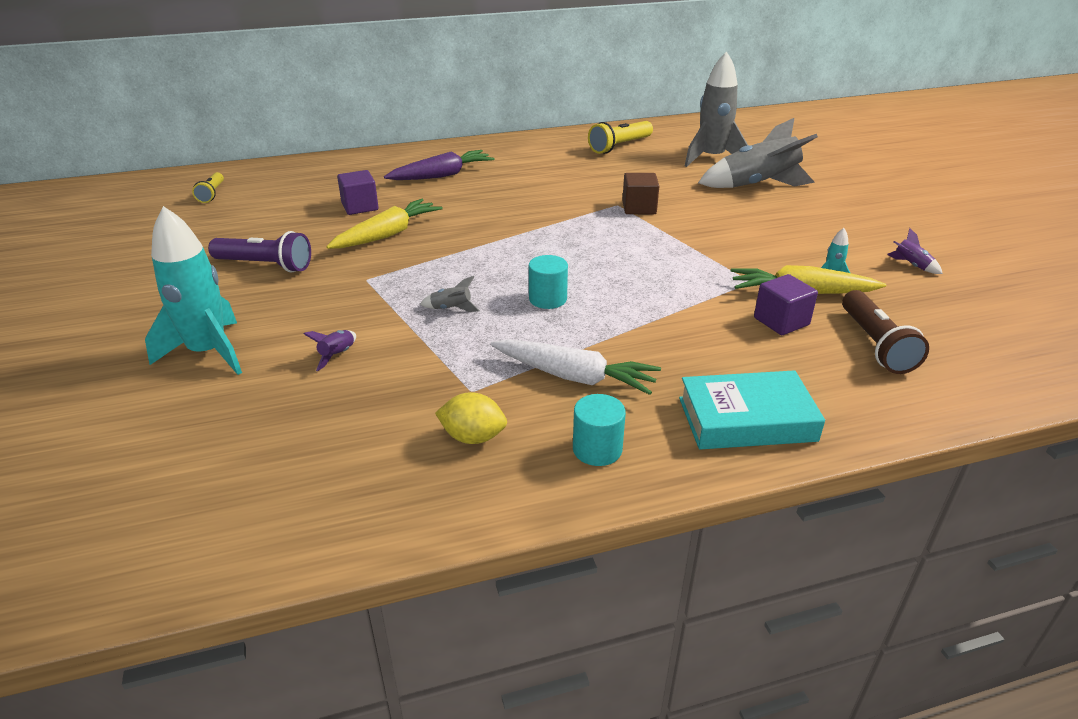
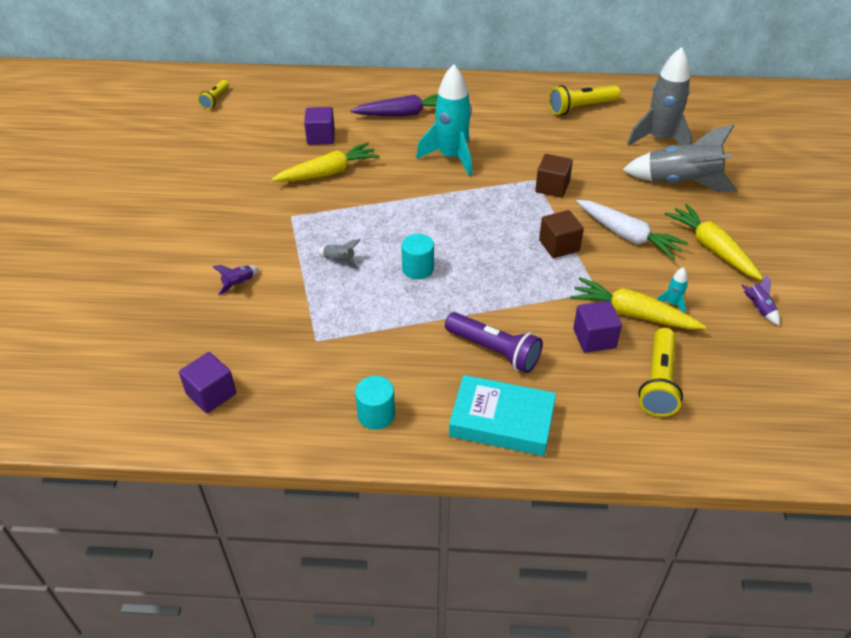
camera: 20 degrees right, 10 degrees up
turquoise rocket [145,206,242,375] -> turquoise rocket moved to [416,64,472,177]
purple flashlight [208,231,311,273] -> purple flashlight moved to [445,312,543,373]
yellow lemon [435,392,507,444] -> none
white carrot [491,339,661,395] -> white carrot moved to [576,200,688,260]
brown flashlight [842,290,929,374] -> yellow flashlight [638,328,683,417]
none -> purple cube [179,352,236,413]
none -> brown cube [539,210,584,258]
none -> yellow carrot [665,204,763,280]

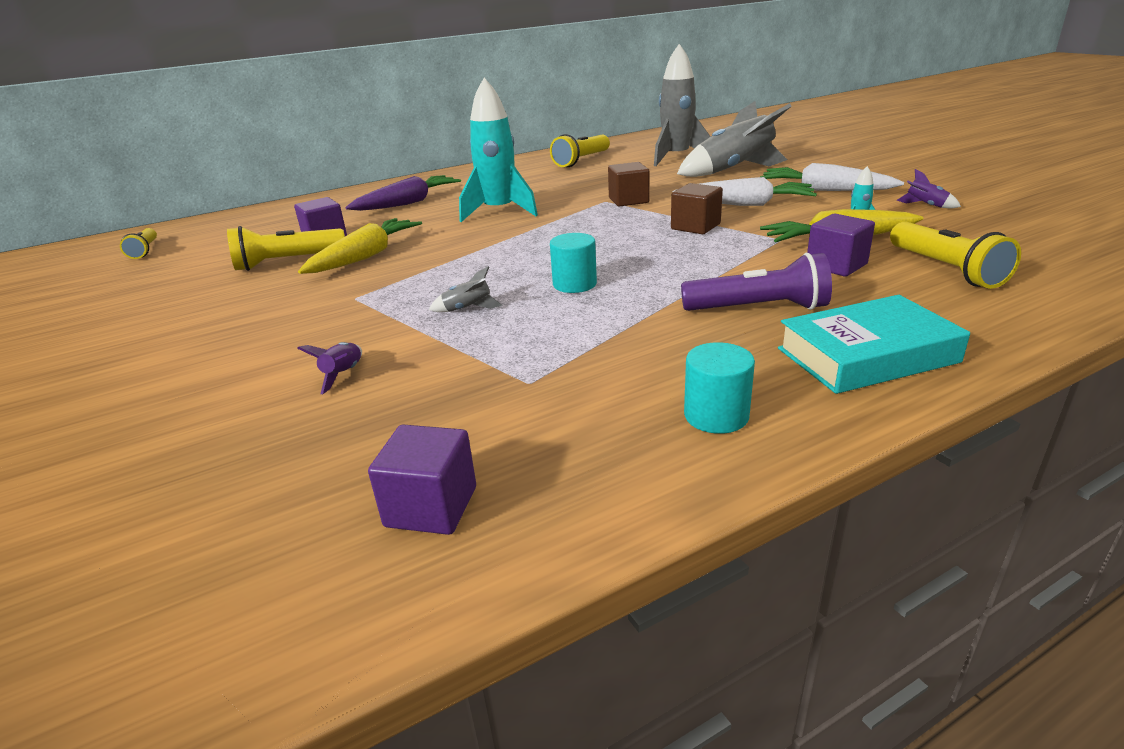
camera: 30 degrees left, 15 degrees down
yellow carrot [665,204,763,280] -> white carrot [760,163,904,191]
none -> yellow flashlight [227,226,345,271]

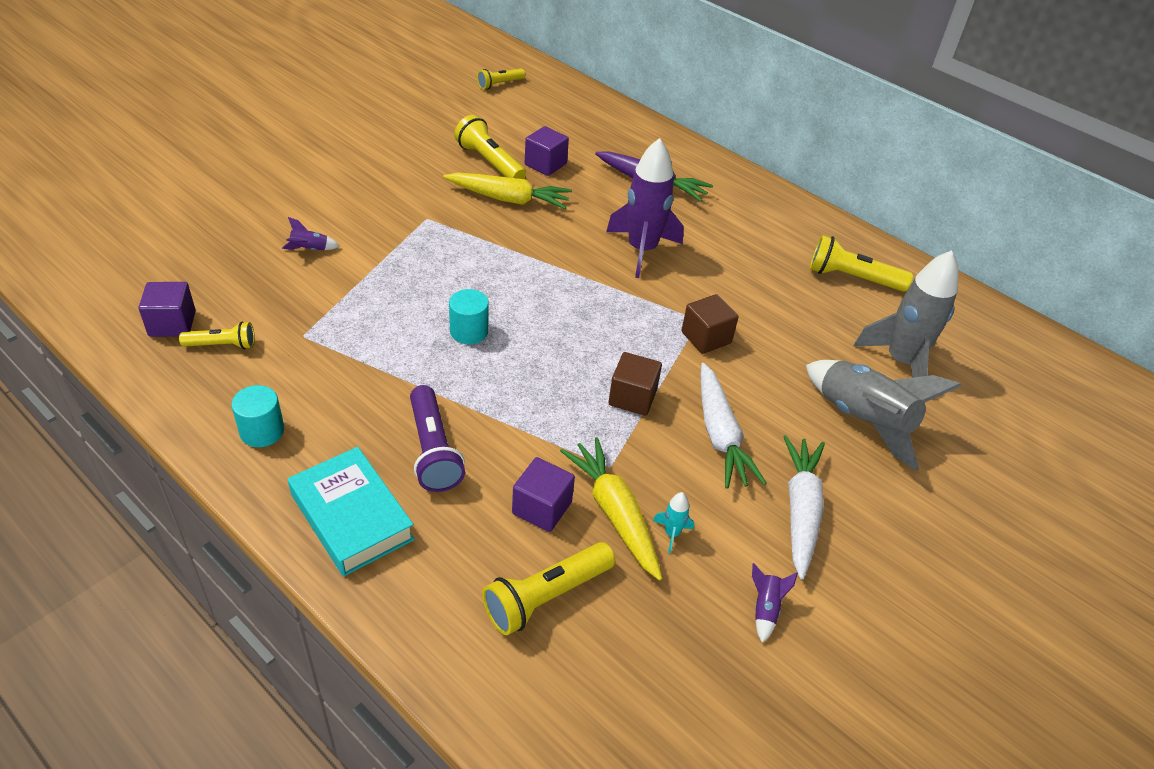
camera: 65 degrees right, 15 degrees up
grey rocket [429,266,502,312] -> none
turquoise rocket [459,78,538,222] -> purple rocket [606,138,684,278]
none -> yellow flashlight [179,322,255,349]

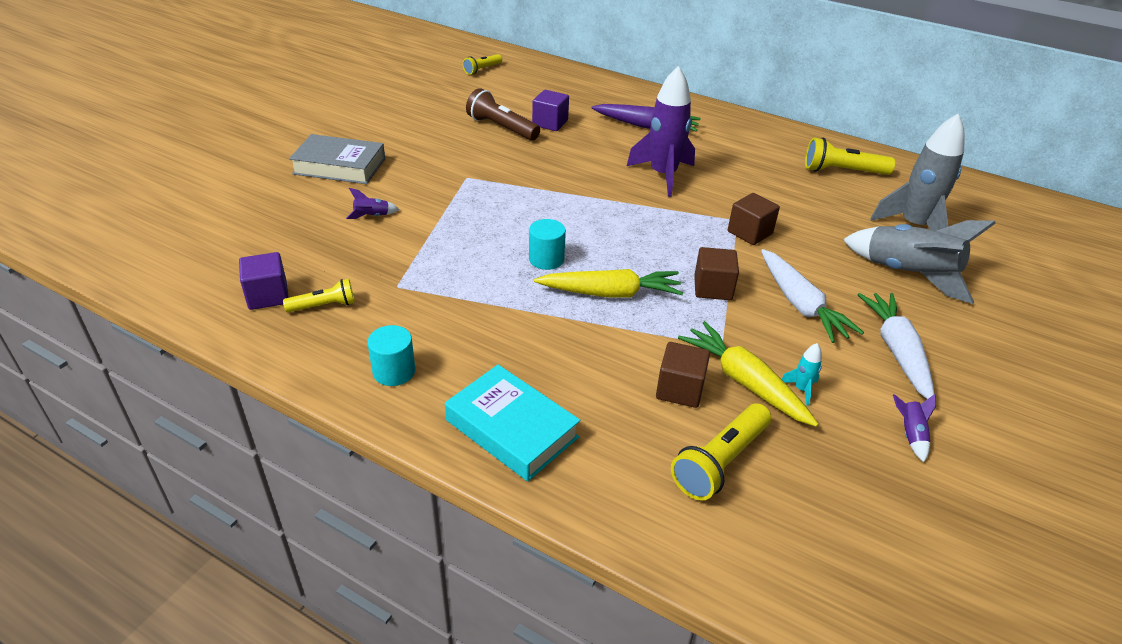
camera: 10 degrees left, 5 degrees down
purple flashlight [410,385,465,492] -> none
yellow carrot [443,172,572,209] -> yellow carrot moved to [534,269,683,298]
yellow flashlight [454,115,526,179] -> brown flashlight [466,88,540,141]
purple cube [512,457,575,532] -> brown cube [656,342,710,408]
none -> grey book [289,134,385,184]

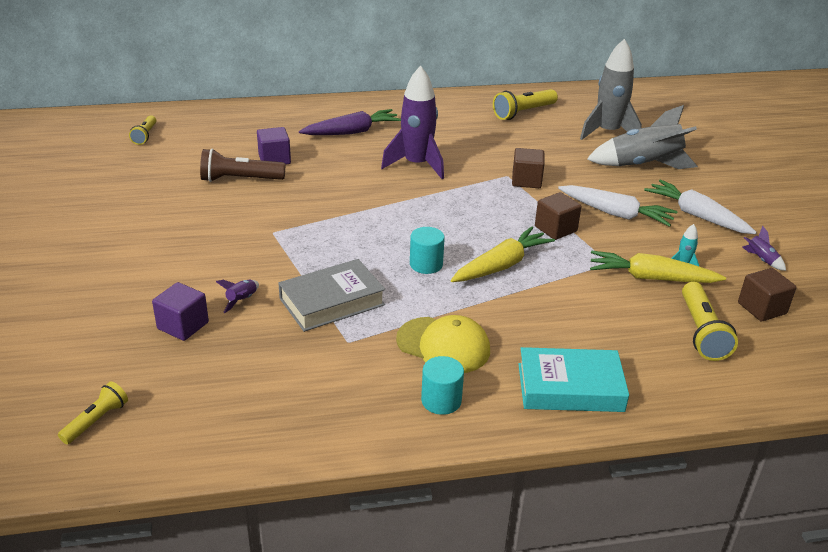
camera: 40 degrees left, 5 degrees down
purple cube [239,252,289,310] -> purple cube moved to [152,282,209,341]
yellow flashlight [283,279,355,312] -> yellow flashlight moved to [58,382,128,444]
grey book [289,134,385,184] -> grey book moved to [278,259,385,332]
brown cube [656,342,710,408] -> brown cube moved to [738,268,796,321]
none -> yellow cap [396,315,490,373]

